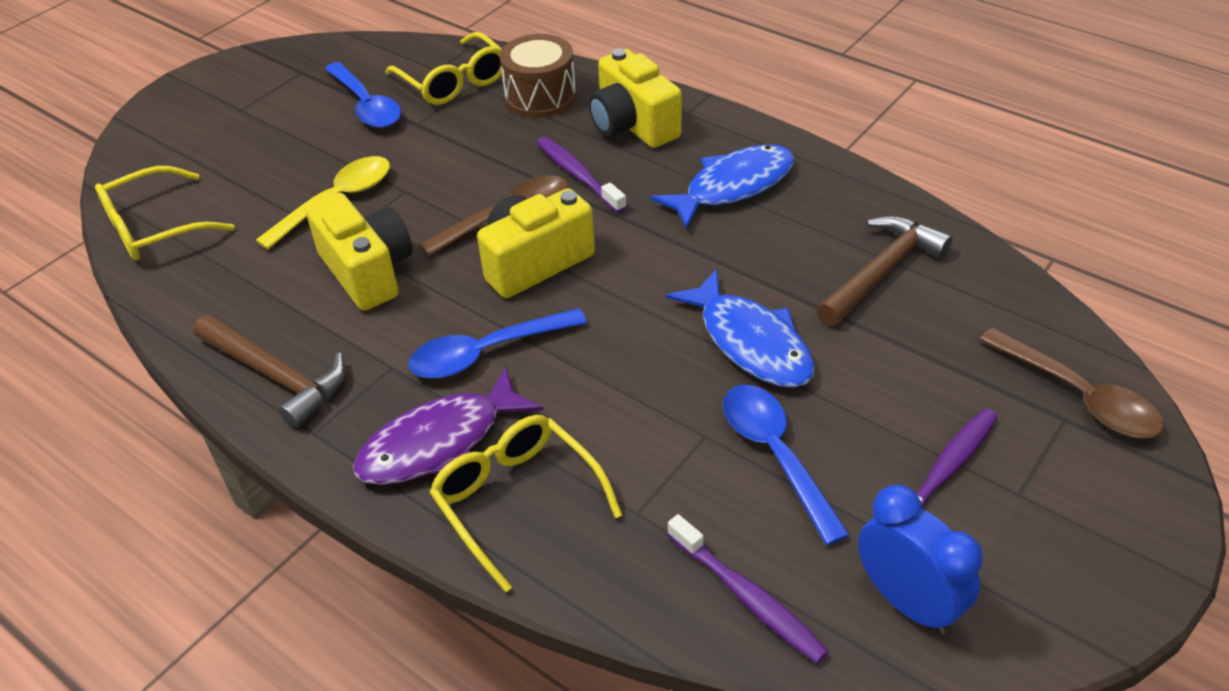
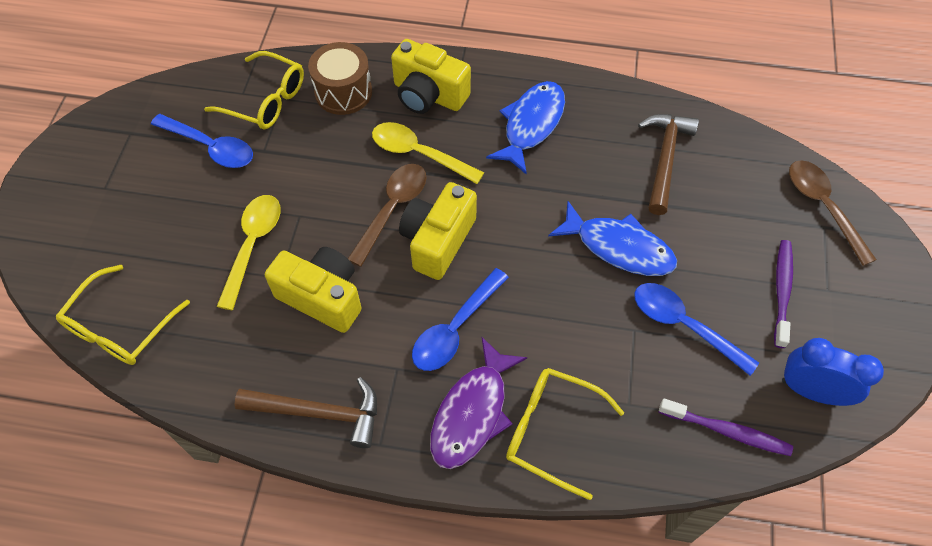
camera: 30 degrees left, 15 degrees up
purple toothbrush [537,137,627,213] -> yellow spoon [372,122,484,184]
brown spoon [980,328,1164,438] -> brown spoon turned 135 degrees counterclockwise [789,160,877,266]

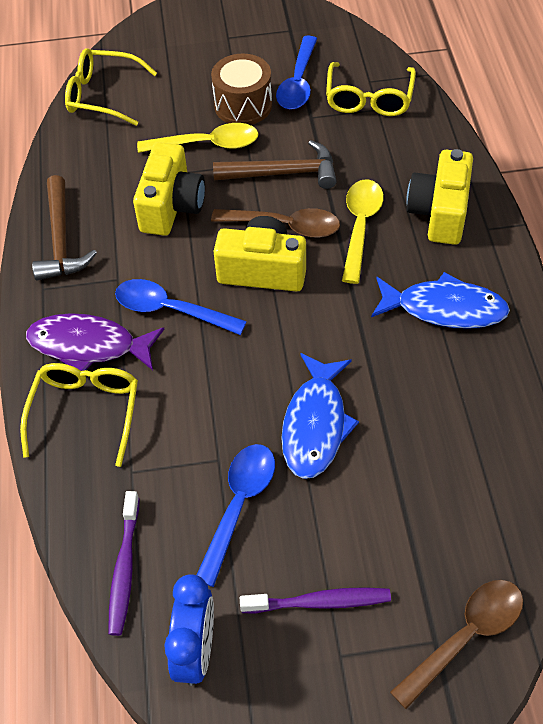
camera: 75 degrees right, 5 degrees down
brown drum [308,42,372,115] -> brown drum moved to [211,54,272,125]
brown hammer [638,114,699,215] -> brown hammer moved to [213,140,337,189]

